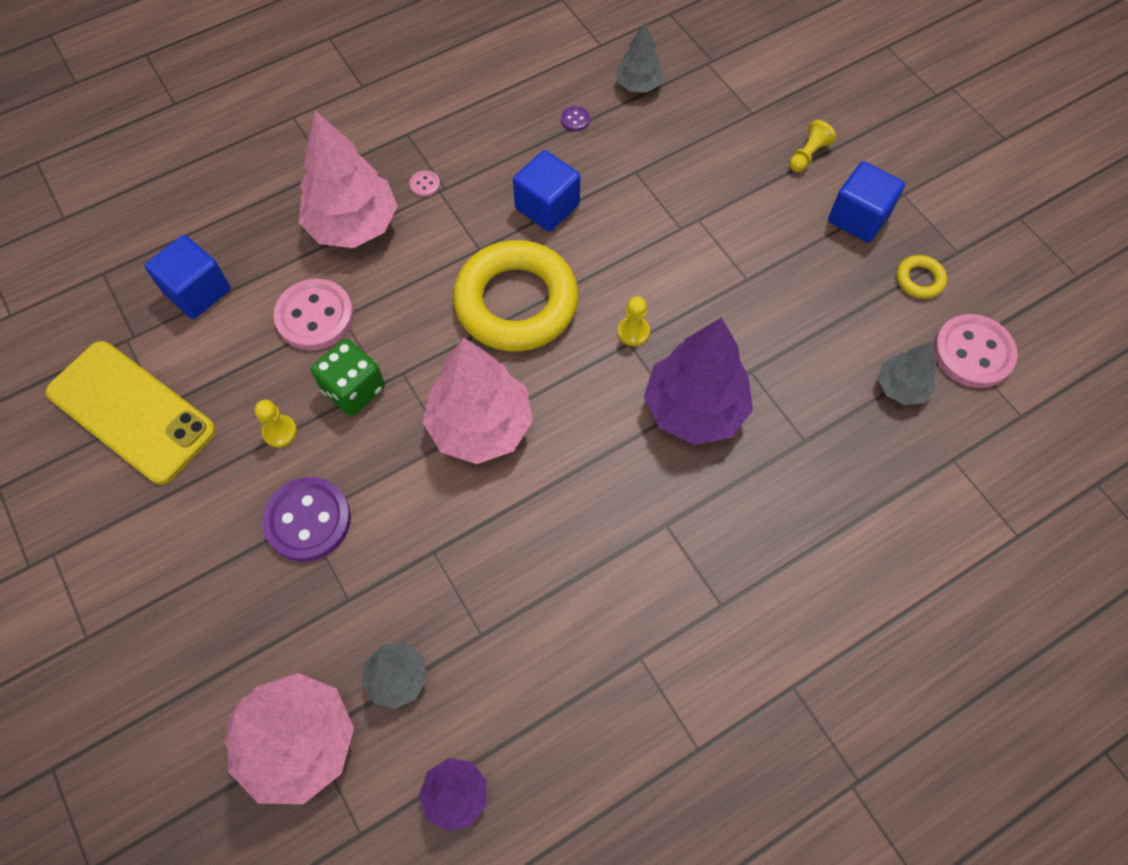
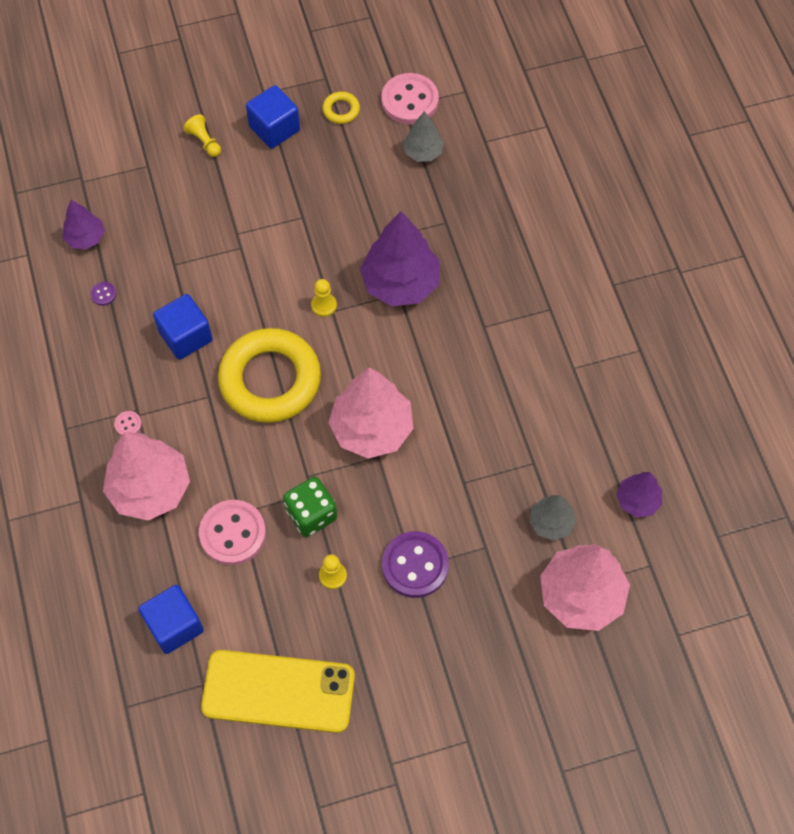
camera: 75 degrees left, 0 degrees up
yellow phone [46,341,216,485] -> yellow phone turned 45 degrees clockwise [201,650,355,733]
grey tree [616,22,664,92] -> purple tree [63,200,105,250]

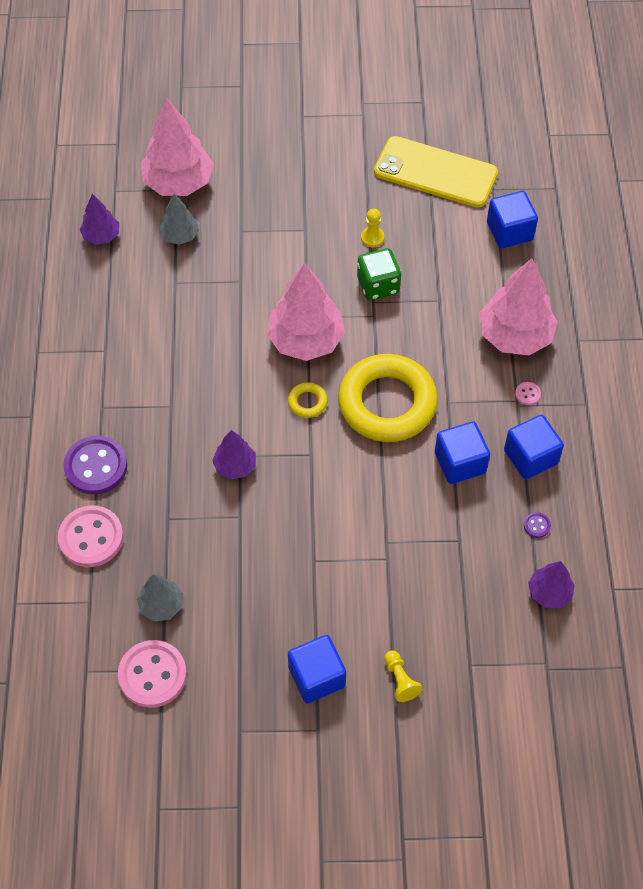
camera: 165 degrees left, 5 degrees down
pink button [199,500,266,565] -> pink button moved to [58,506,124,567]
yellow pawn [311,279,337,317] -> none
yellow ring [322,92,360,124] -> yellow ring moved to [288,382,328,418]
purple tree [360,211,440,306] -> purple tree [212,430,256,479], size x0.54
purple button [382,531,449,598] -> purple button moved to [63,436,127,495]
none -> blue cube [504,415,564,480]

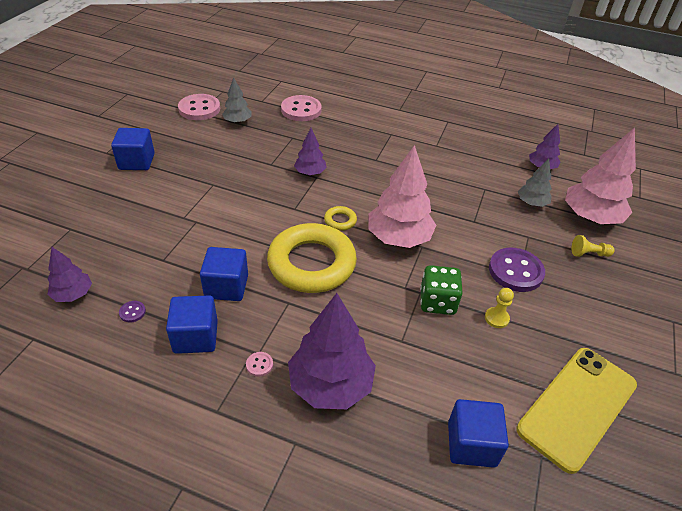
camera: 110 degrees right, 15 degrees down
purple button [63,436,127,495] -> purple button moved to [489,248,545,292]
yellow pawn [384,650,422,702] -> yellow pawn moved to [571,235,615,257]
pink tree [479,258,558,356] -> purple tree [288,293,376,409]

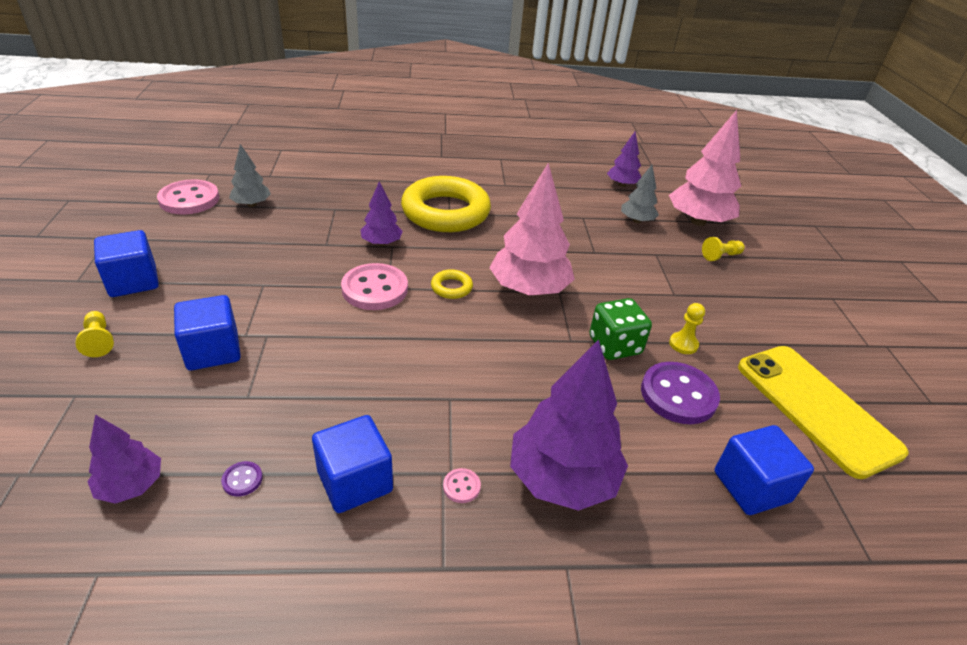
camera: 25 degrees left, 5 degrees down
blue cube [200,247,248,301] -> blue cube moved to [174,295,241,370]
yellow ring [267,223,357,293] -> yellow ring moved to [401,176,491,232]
pink button [281,95,322,121] -> pink button moved to [341,263,408,310]
purple button [489,248,545,292] -> purple button moved to [641,362,720,424]
yellow phone [516,348,637,474] -> yellow phone turned 45 degrees counterclockwise [738,346,909,479]
none -> yellow pawn [76,311,114,357]

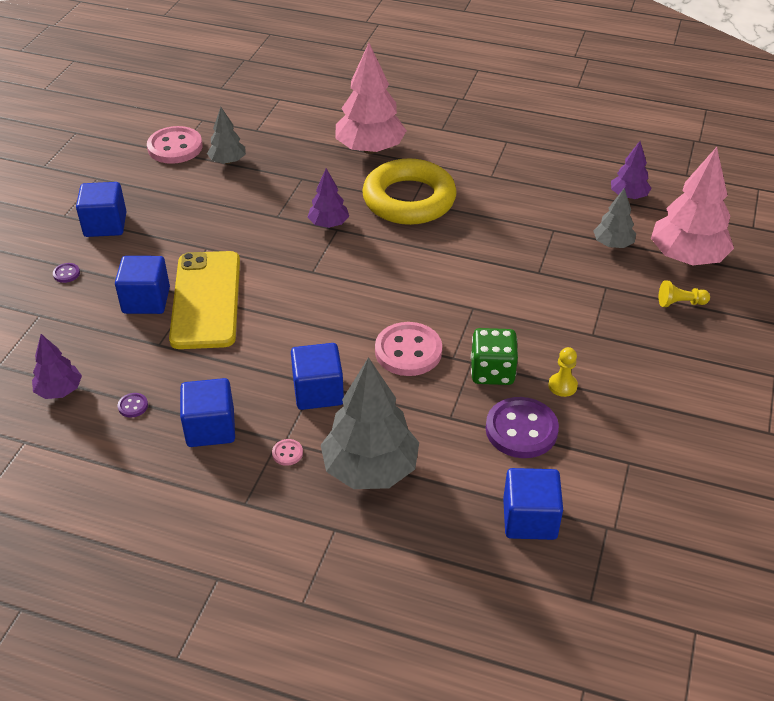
camera: 25 degrees right, 5 degrees up
yellow pawn [76,311,114,357] -> purple button [53,263,80,283]
pink button [341,263,408,310] -> pink button moved to [375,322,442,376]
yellow ring [431,269,473,299] -> none
pink tree [489,163,575,295] -> pink tree moved to [335,43,407,154]
purple tree [510,339,628,511] -> grey tree [321,357,419,489]
yellow phone [738,346,909,479] -> yellow phone moved to [169,251,240,349]
none -> blue cube [291,343,344,410]

